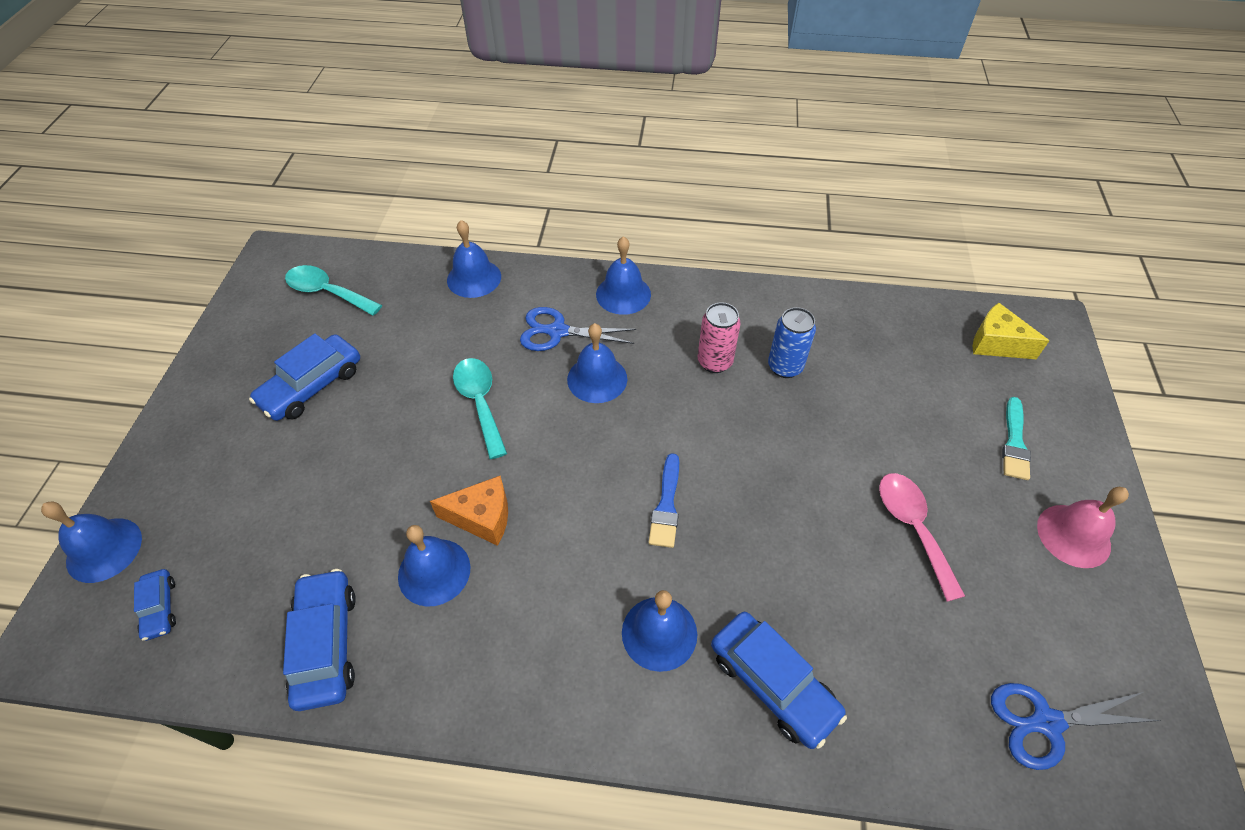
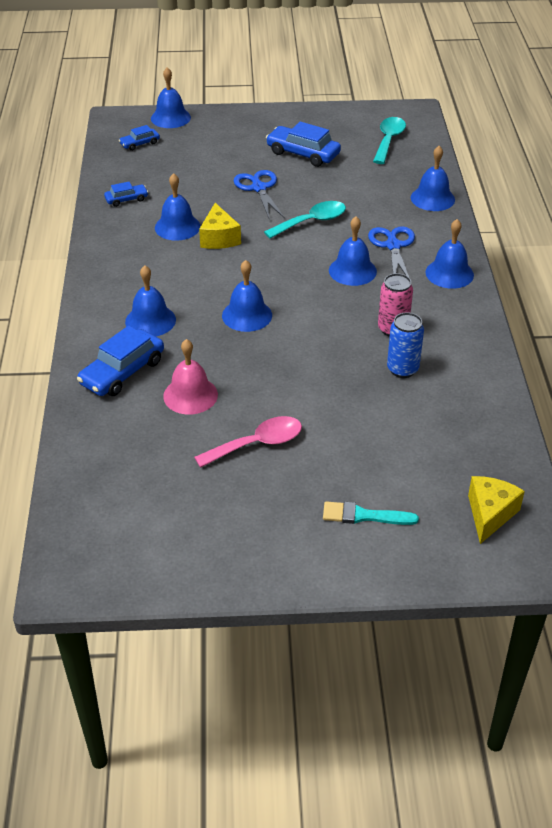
camera: 80 degrees right, 10 degrees down
blue car [283,569,356,711] -> blue car [104,182,148,207], size x0.55
orange cheese [430,476,508,546] -> yellow cheese [199,203,241,249]
blue brush [649,453,679,548] -> blue bell [222,260,272,332]
blue scissors [991,683,1161,770] -> blue scissors moved to [234,170,285,219]
pink bell [1037,487,1129,568] -> pink bell moved to [163,339,218,414]

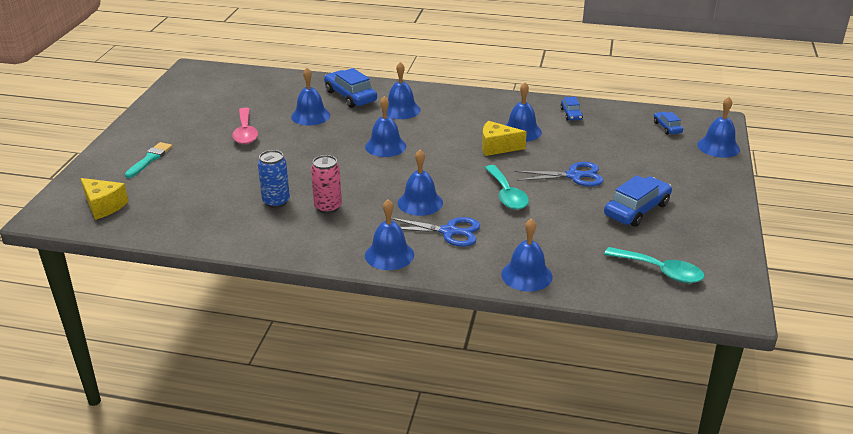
camera: 105 degrees right, 10 degrees down
pink bell [163,339,218,414] -> blue bell [291,68,330,125]

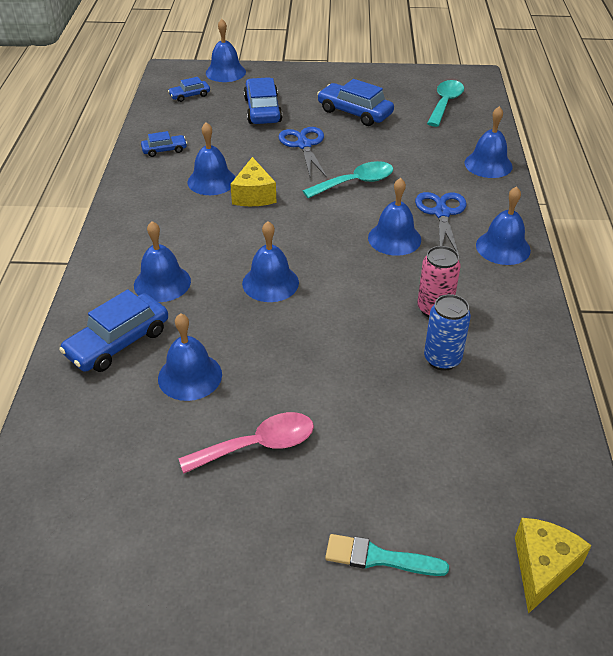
camera: 100 degrees left, 10 degrees up
none -> blue car [244,77,282,124]

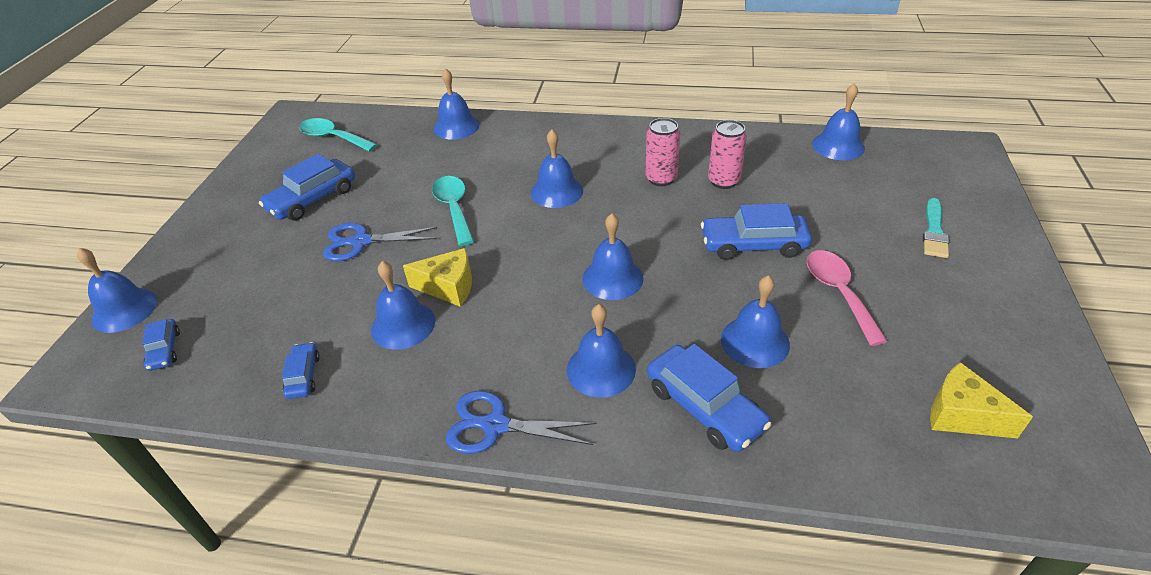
camera: 80 degrees left, 0 degrees up
blue car [244,77,282,124] -> blue car moved to [701,203,812,260]
blue scissors [415,192,467,255] -> blue scissors moved to [446,391,597,454]
blue can [424,294,471,371] -> pink can [708,120,747,189]
blue bell [476,186,531,265] -> blue bell moved to [812,83,865,160]
yellow cheese [515,518,592,614] -> yellow cheese moved to [930,362,1033,438]

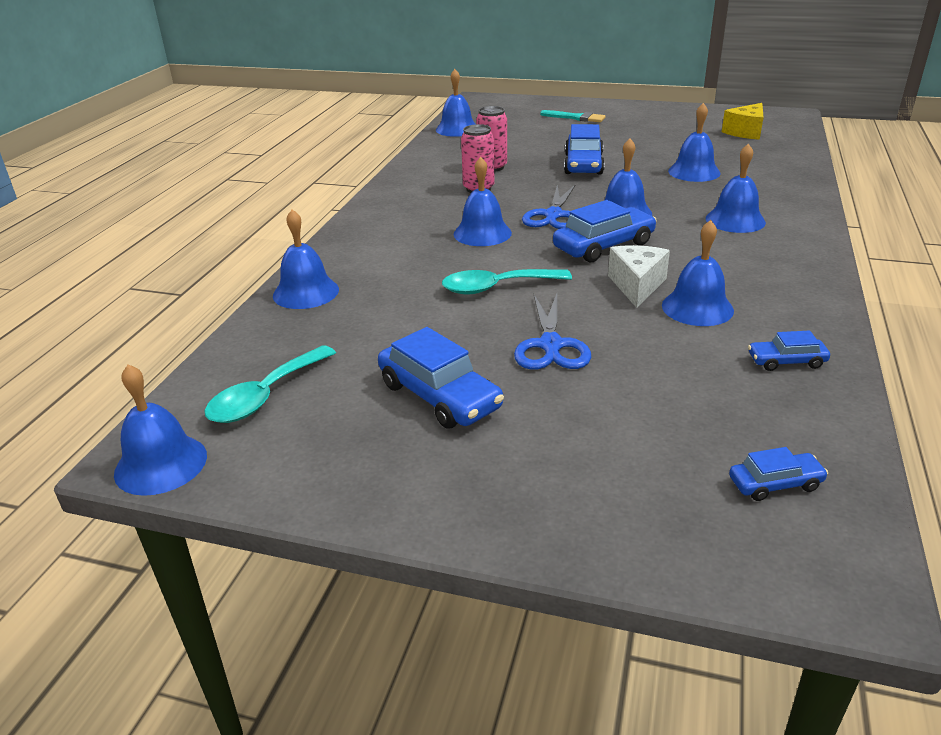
camera: 85 degrees left, 10 degrees down
blue bell [77,248,157,333] -> blue bell moved to [114,364,207,496]
yellow cheese [403,248,472,307] -> white cheese [608,245,670,308]
blue scissors [446,391,597,454] -> blue scissors moved to [522,185,575,229]
blue car [647,344,772,452] -> blue car moved to [553,200,657,262]
pink spoon [806,250,888,346] -> none

